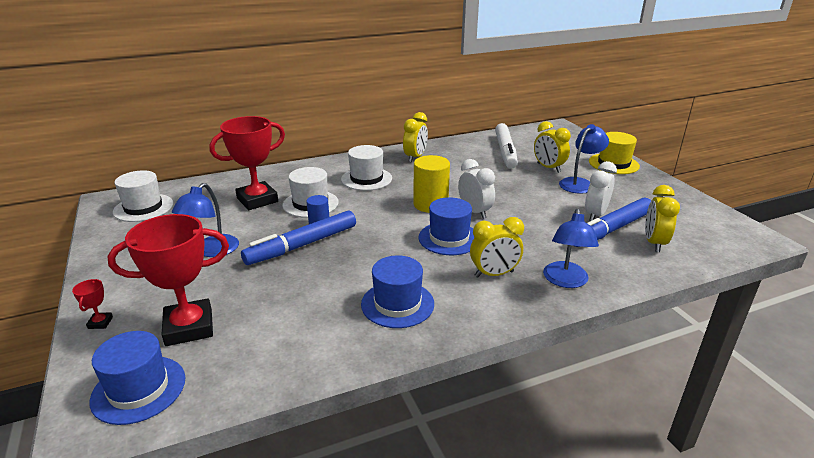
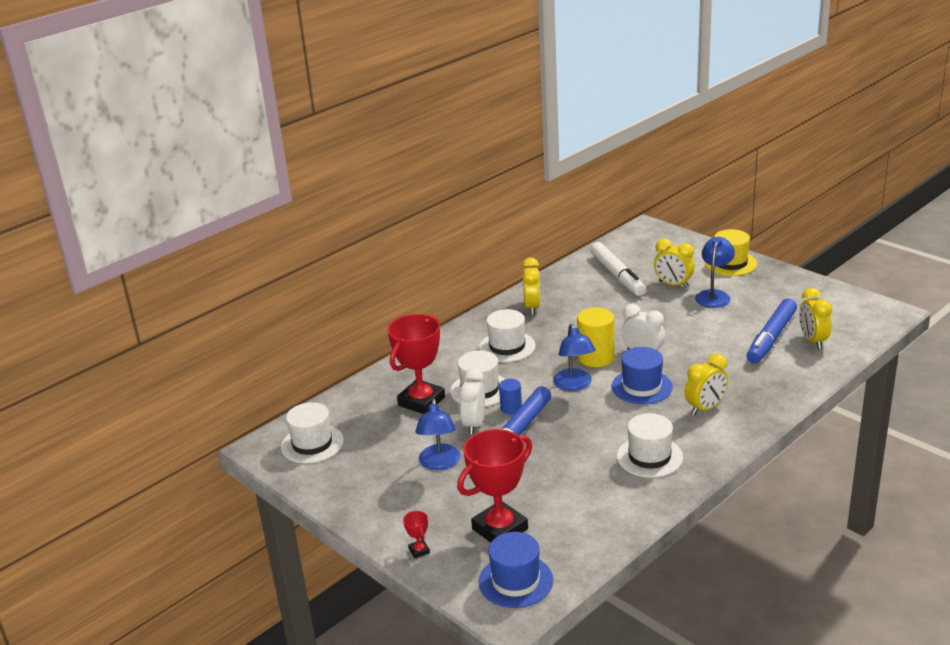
camera: 20 degrees left, 0 degrees up
blue hat [361,255,434,328] -> white hat [617,413,683,478]
blue lamp [543,209,599,288] -> blue lamp moved to [553,324,596,391]
white clock [585,161,617,221] -> white clock moved to [459,368,485,435]

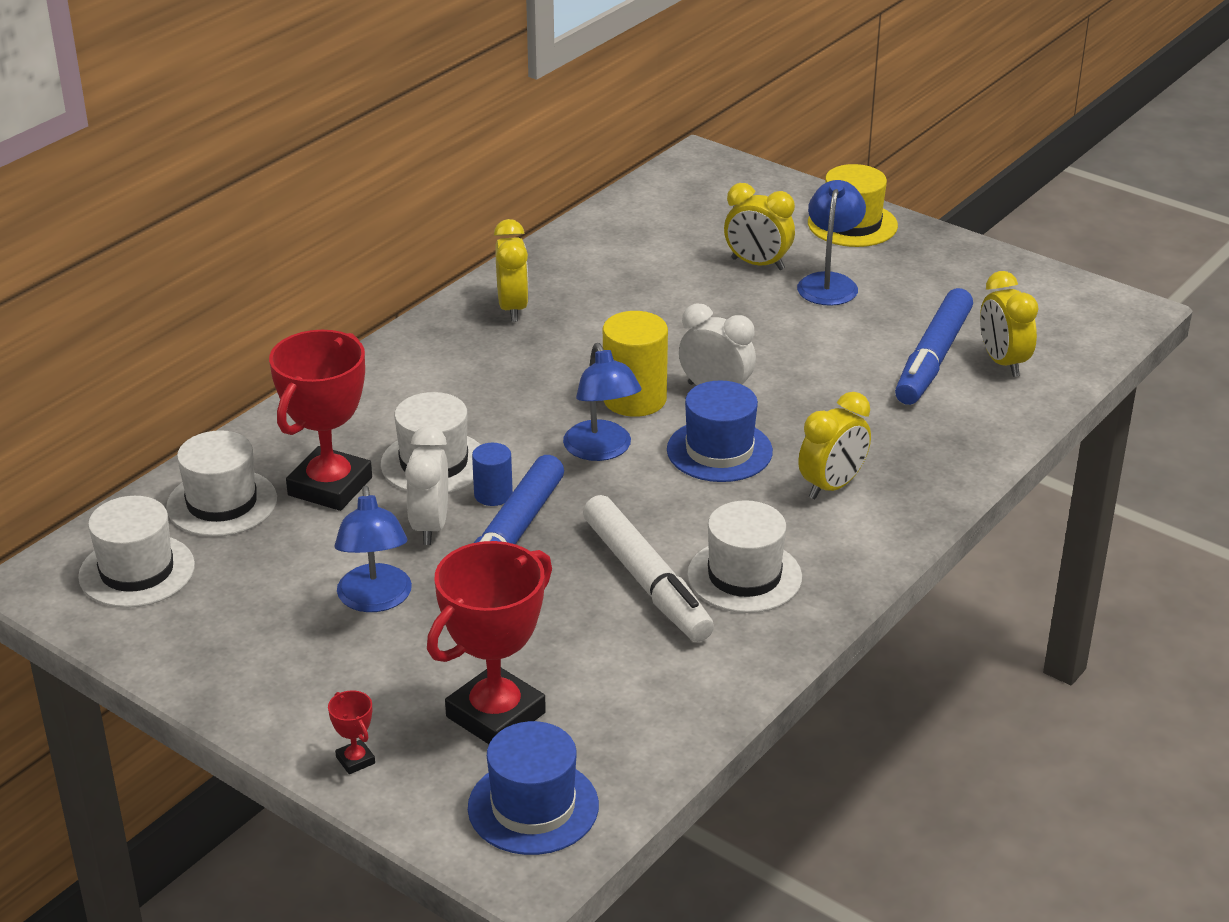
camera: 10 degrees left, 5 degrees up
white hat [479,309,535,362] -> white hat moved to [166,430,277,537]
white marker [590,242,646,296] -> white marker moved to [583,495,714,642]

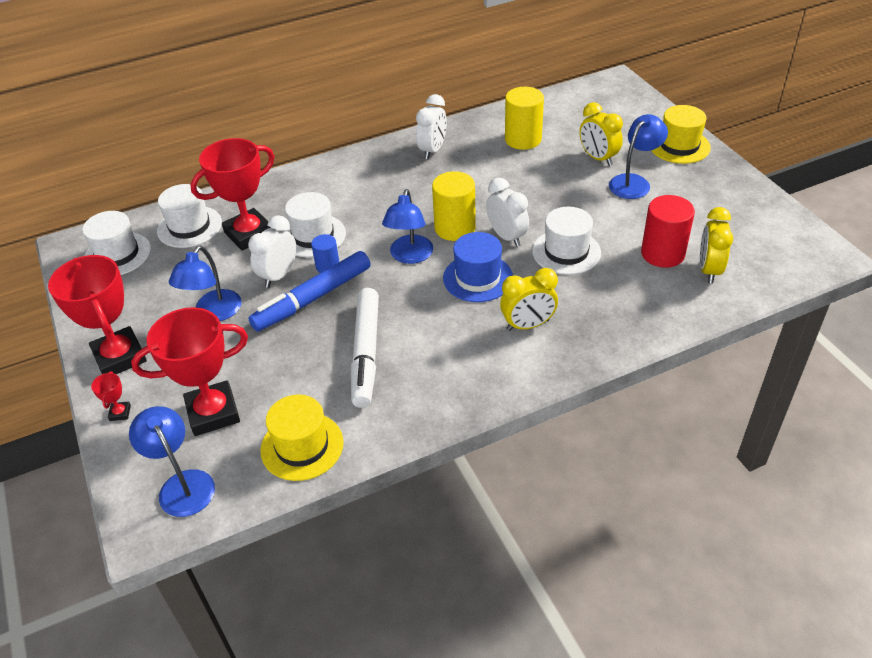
camera: 30 degrees right, 10 degrees up
blue hat [468,721,599,855] -> blue lamp [129,406,215,517]
yellow clock [494,219,529,322] -> white clock [416,94,447,159]
white hat [687,500,802,613] -> white hat moved to [532,207,601,275]
blue marker [895,288,973,405] -> red cylinder [641,195,695,268]
none -> red trophy [48,255,147,374]
none -> yellow hat [260,395,344,481]
none -> yellow cylinder [505,87,544,150]

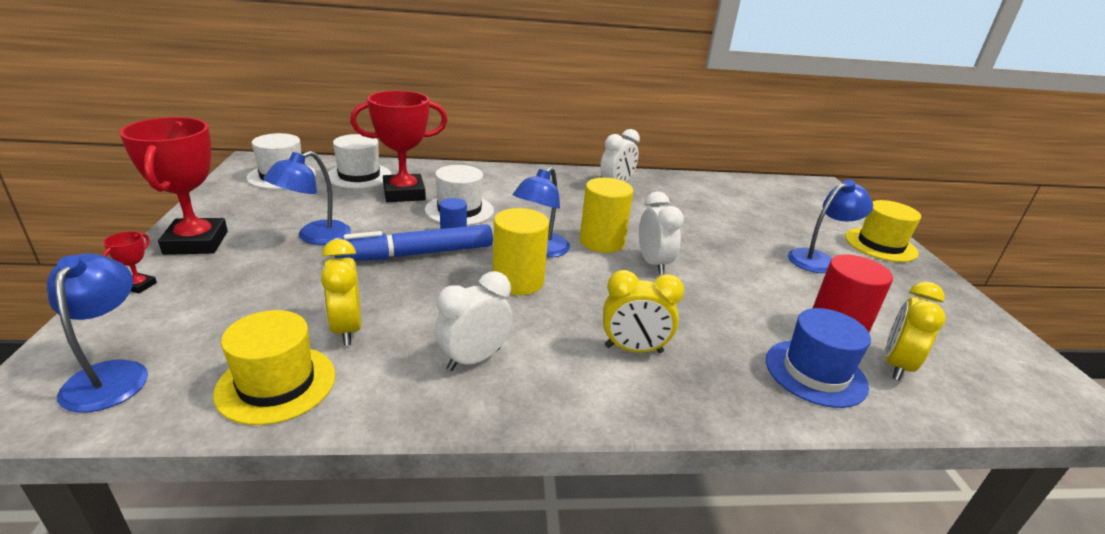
camera: 15 degrees right, 15 degrees down
red trophy [131,307,248,436] -> none
white clock [248,215,296,288] -> white clock moved to [435,271,513,371]
white marker [351,288,379,408] -> none
blue hat [443,232,513,302] -> blue hat moved to [766,308,871,408]
yellow cylinder [505,87,544,150] -> yellow cylinder moved to [492,208,549,295]
white hat [532,207,601,275] -> none
yellow clock [579,102,623,166] -> yellow clock moved to [321,239,362,346]

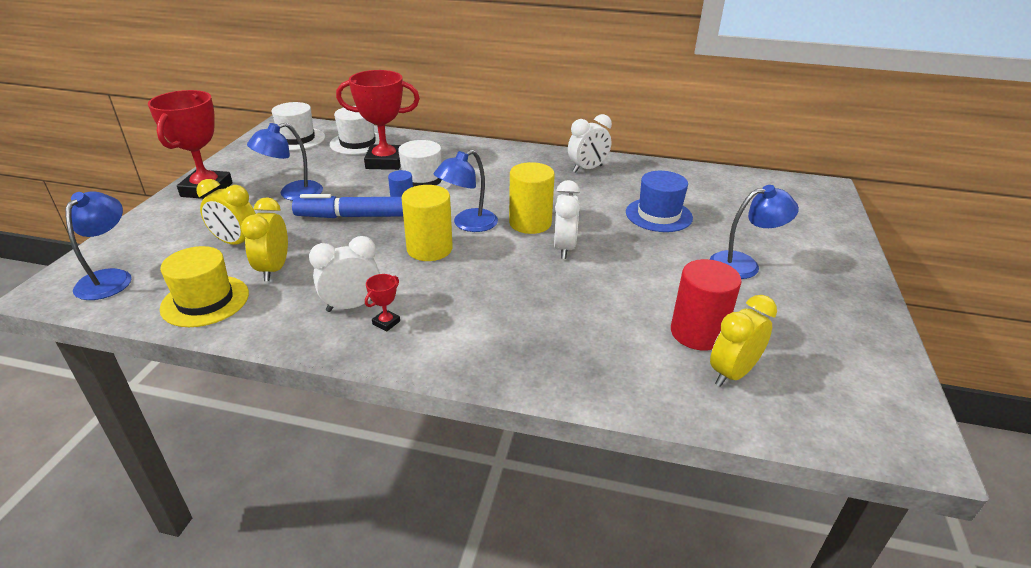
camera: 20 degrees right, 5 degrees up
red trophy [103,231,157,293] -> red trophy moved to [365,274,400,331]
yellow clock [603,270,684,353] -> yellow clock moved to [197,179,256,245]
blue hat [766,308,871,408] -> blue hat moved to [626,171,693,232]
yellow hat [845,200,921,262] -> none

